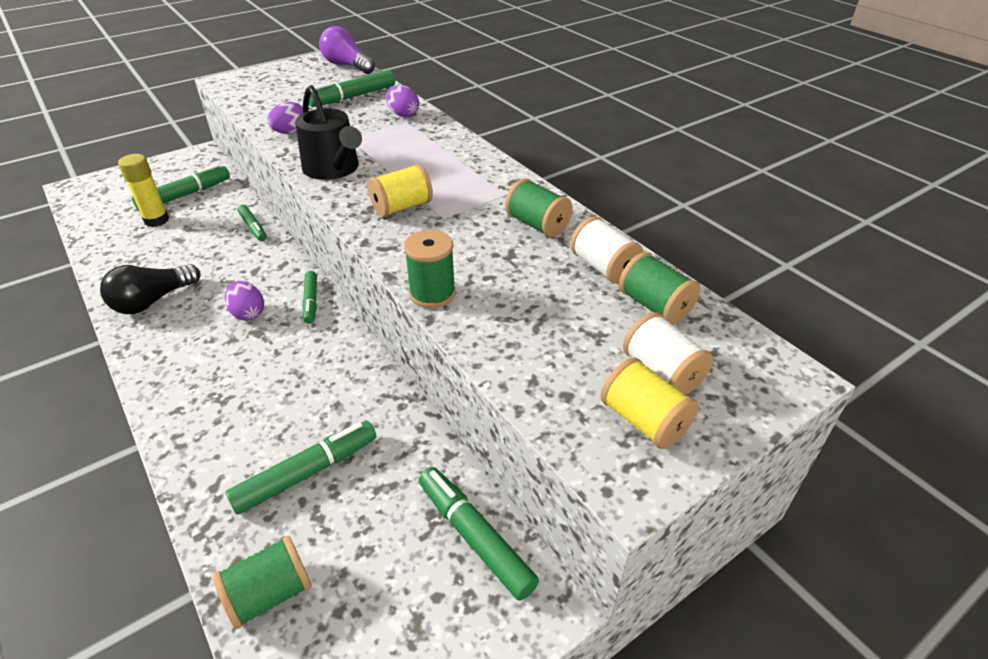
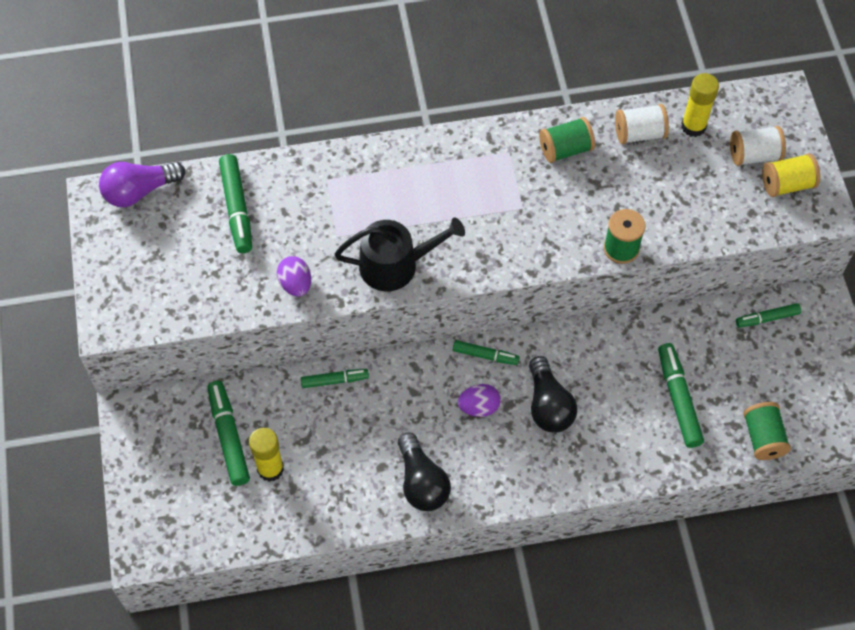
camera: 65 degrees left, 20 degrees up
yellow spool [368,164,433,217] -> none
purple egg [386,85,419,117] -> none
green marker [419,467,539,601] -> green marker [736,303,801,328], size x0.62
green spool [619,252,700,325] -> yellow glue stick [681,73,719,137]
none -> black light bulb [529,356,577,433]

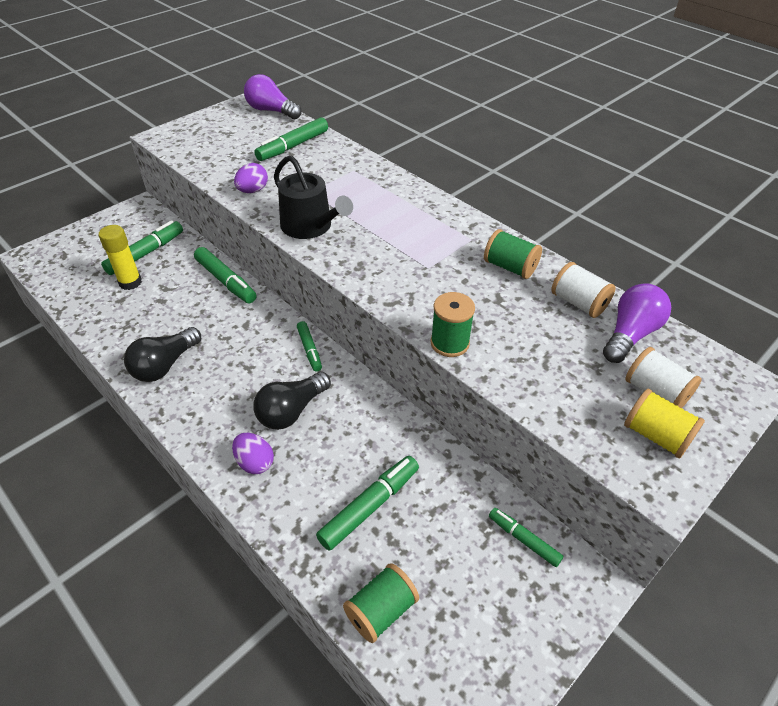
camera: 55 degrees right, 15 degrees down
green marker [301,369,369,388] -> green marker [194,247,257,303], size x1.61
purple egg [458,384,501,417] -> purple egg moved to [232,433,274,474]
yellow glue stick [681,73,719,137] -> purple light bulb [603,283,671,363]

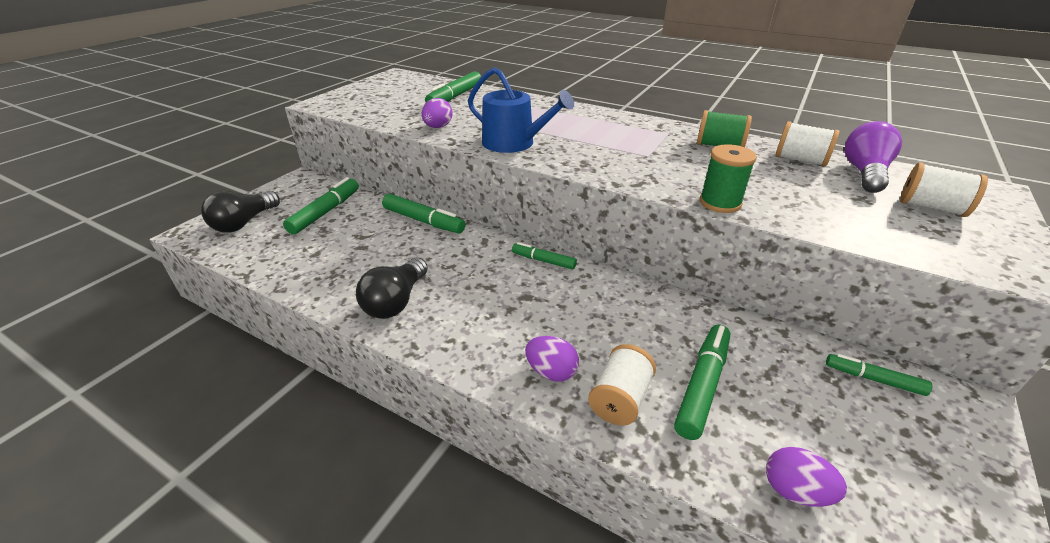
camera: 15 degrees left, 10 degrees down
yellow glue stick [99,225,142,290] -> none
purple light bulb [244,74,302,119] -> none
black light bulb [253,372,331,430] -> black light bulb moved to [201,191,280,233]
black watering can [274,155,353,239] -> blue watering can [468,67,574,153]
green marker [297,321,322,372] -> green marker turned 150 degrees clockwise [512,242,577,269]
green spool [343,563,419,643] -> purple egg [766,447,847,507]
yellow spool [624,389,705,458] -> none
none -> white spool [588,344,656,426]

